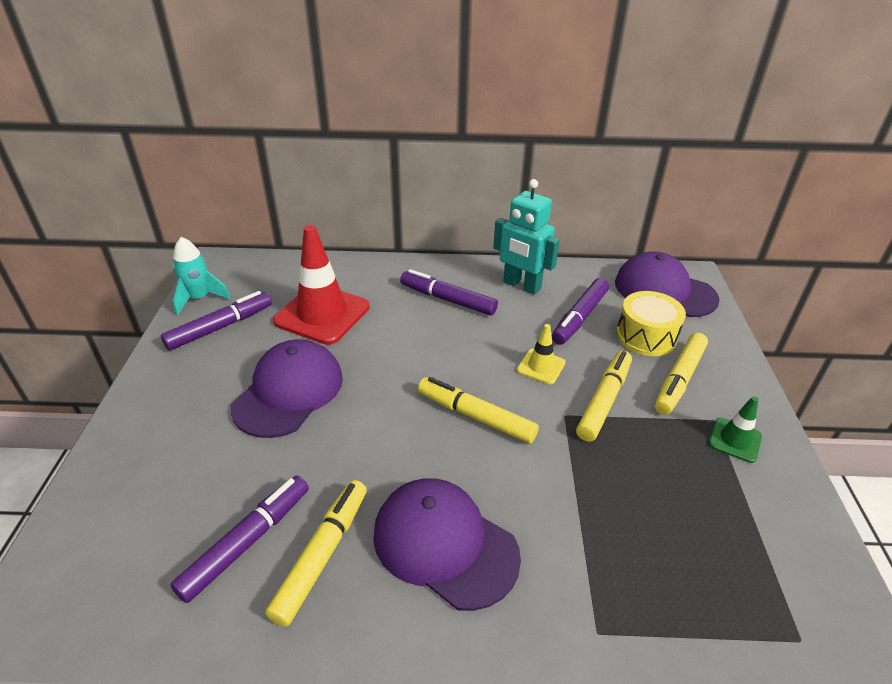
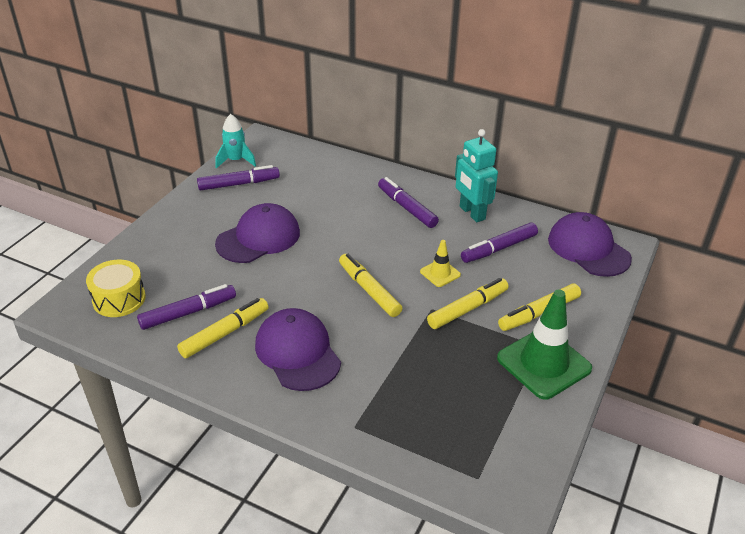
camera: 25 degrees right, 0 degrees up
red traffic cone [273,225,370,345] -> none
yellow drum [616,291,686,356] -> yellow drum moved to [86,260,146,317]
green traffic cone [709,396,762,463] -> green traffic cone [497,289,592,400], size x2.04

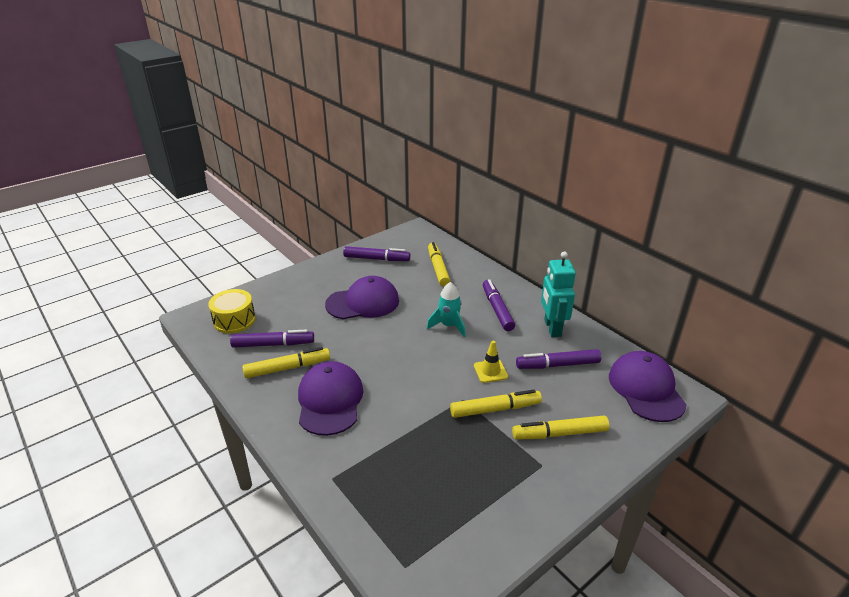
camera: 25 degrees right, 5 degrees down
turquoise rocket [215,114,256,169] -> turquoise rocket moved to [427,282,465,337]
yellow marker [339,254,402,317] -> yellow marker moved to [428,242,450,286]
green traffic cone [497,289,592,400] -> none

